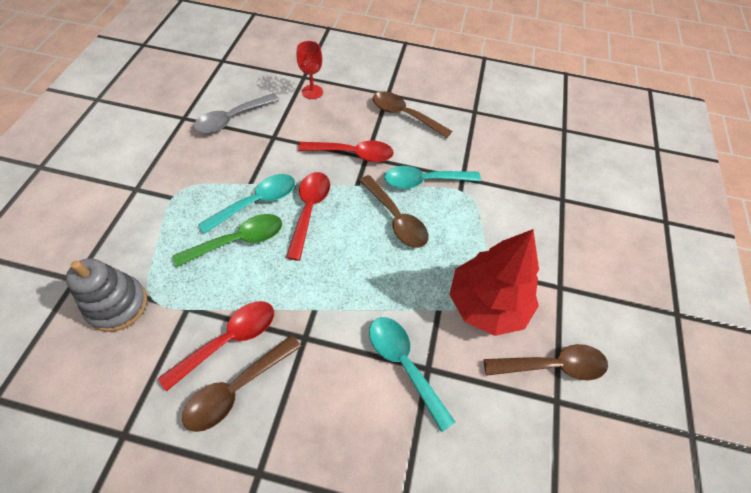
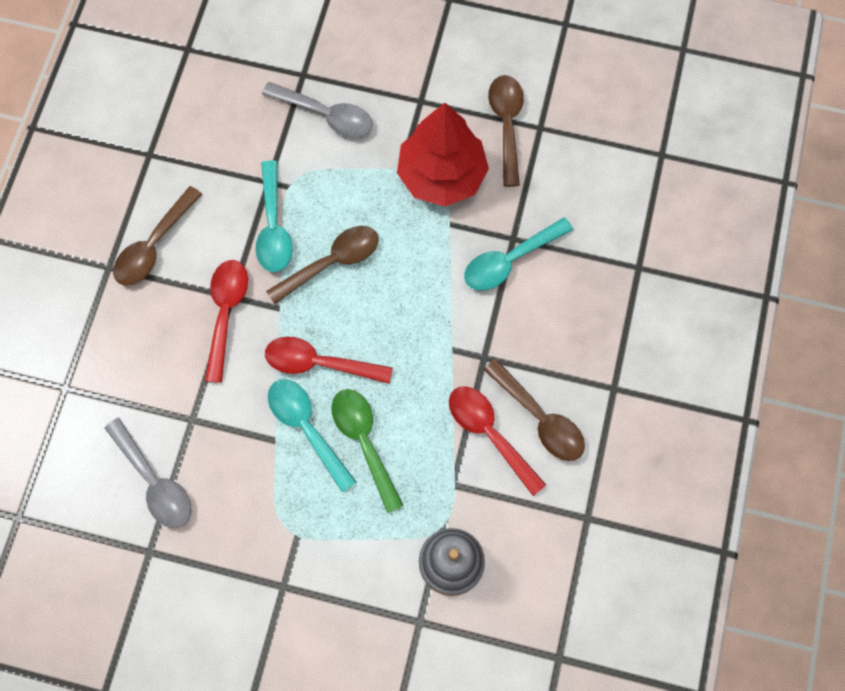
camera: 85 degrees left, 15 degrees up
red goblet [296,41,323,99] -> none
none -> grey spoon [262,82,373,138]

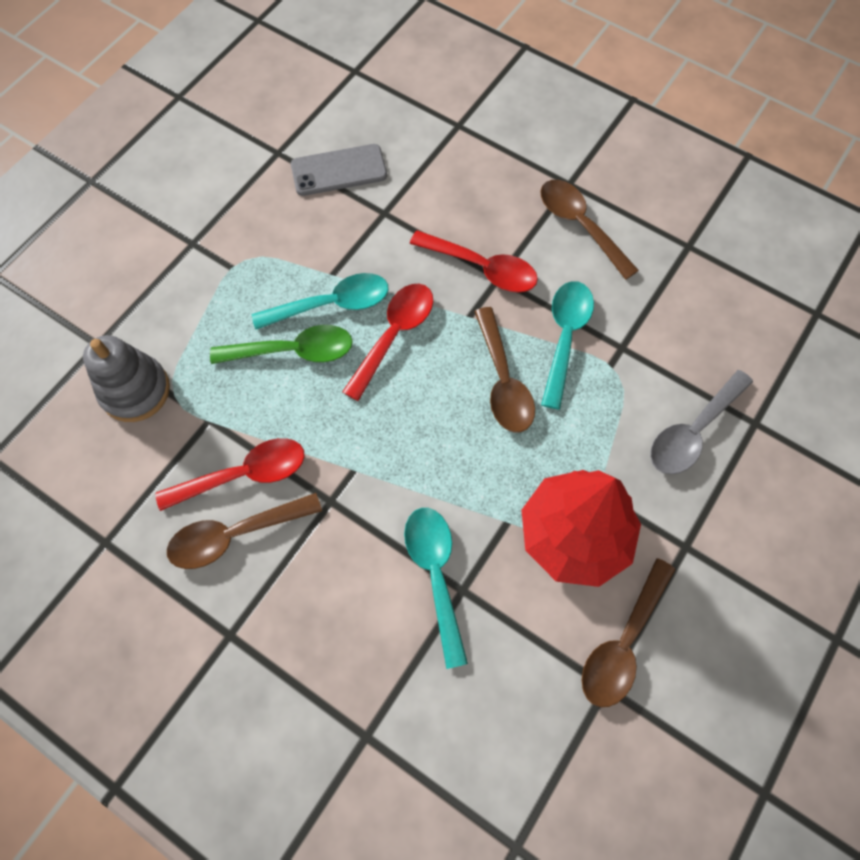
camera: 110 degrees right, 5 degrees down
grey spoon [105,418,191,528] -> grey phone [291,144,387,196]
turquoise spoon [256,160,293,272] -> turquoise spoon turned 90 degrees clockwise [541,281,594,410]
brown spoon [488,75,524,187] -> brown spoon turned 105 degrees clockwise [582,558,675,707]

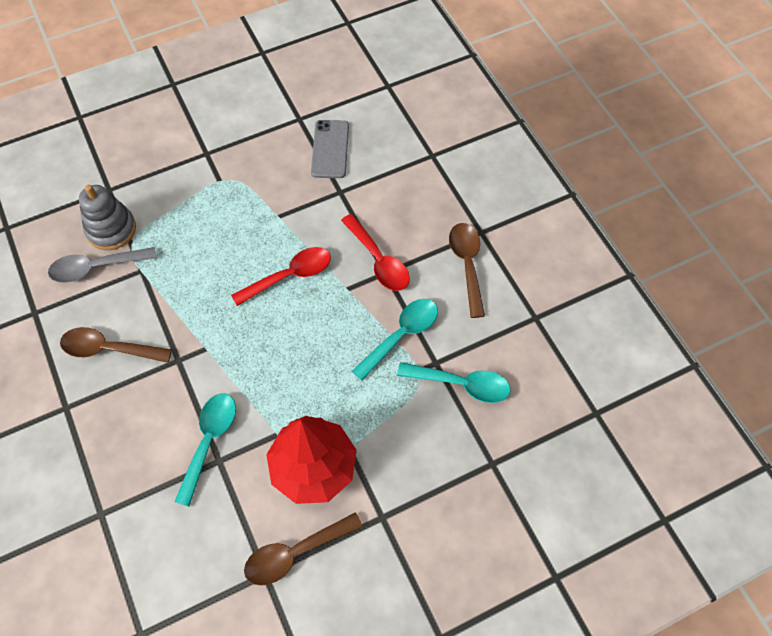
camera: 30 degrees right, 5 degrees down
red spoon [155,438,305,511] -> none
green spoon [210,325,353,364] -> none
turquoise spoon [252,273,388,330] -> turquoise spoon moved to [397,362,510,403]
grey phone [291,144,387,196] -> grey phone turned 75 degrees clockwise [311,120,349,178]
brown spoon [474,307,535,432] -> none
grey spoon [650,370,753,475] -> grey spoon moved to [48,247,157,283]

